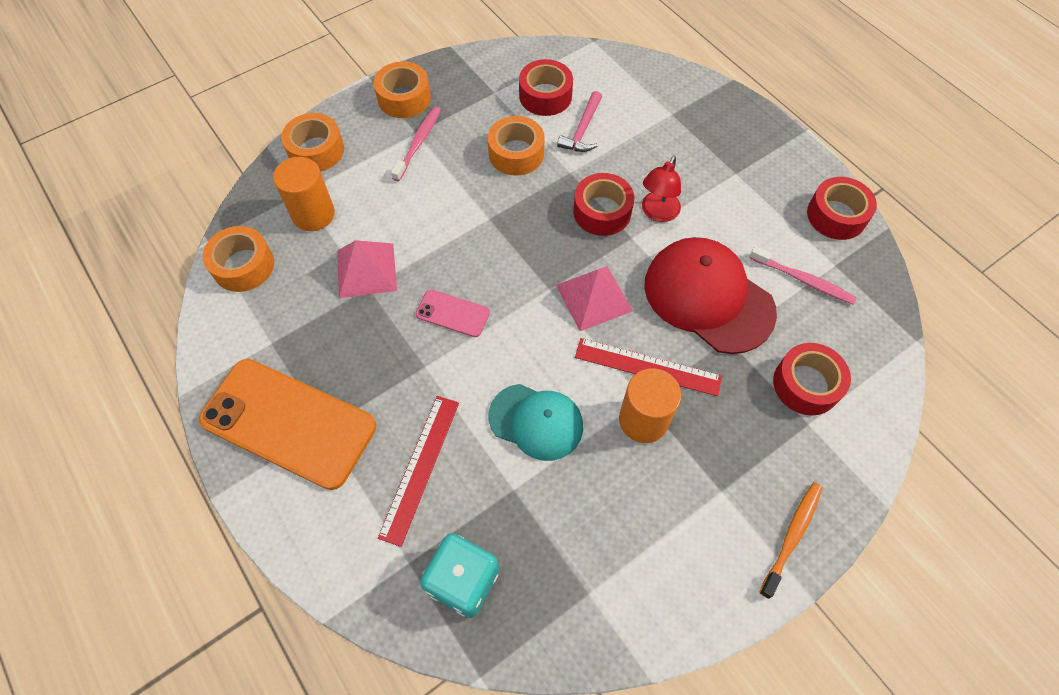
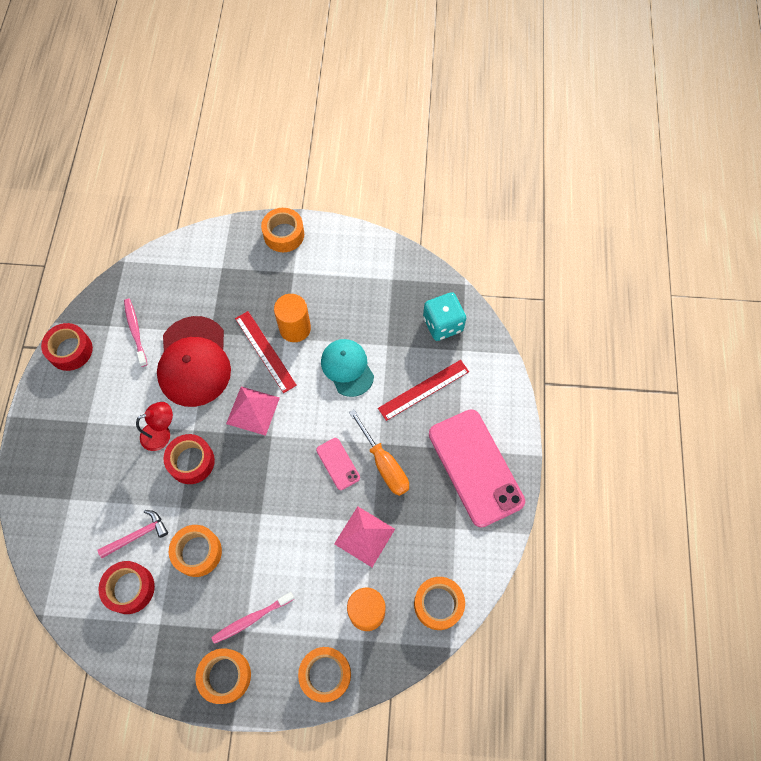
camera: 140 degrees left, 5 degrees up
orange phone [199,359,376,490] -> pink phone [429,409,525,528]
orange toothbrush [759,482,823,599] -> orange tape [261,208,304,252]
red tape [773,343,851,415] -> none
none -> orange screwdriver [349,409,409,496]

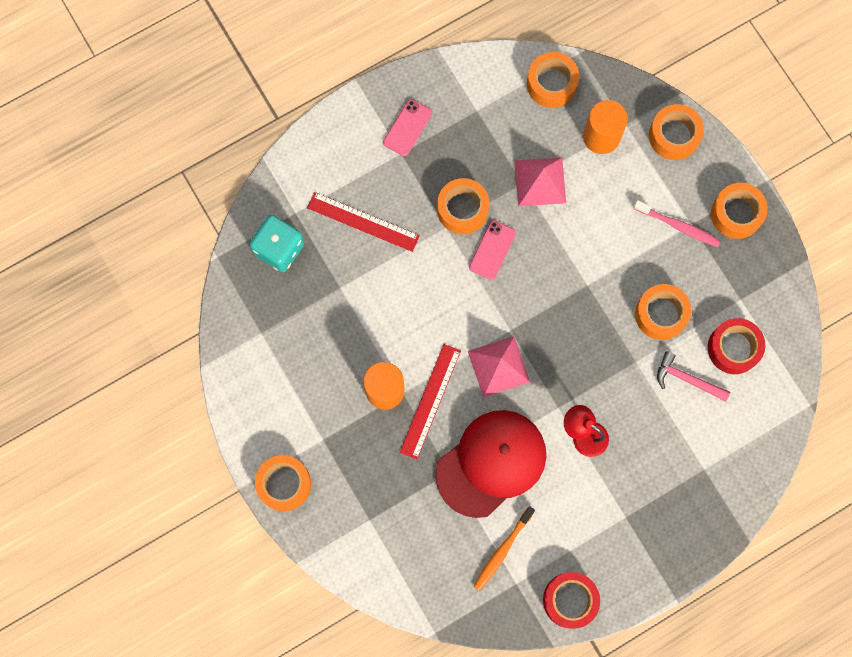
camera: 125 degrees left, 10 degrees up
pink toothbrush [124,299,148,367] -> orange toothbrush [473,506,535,591]
red tape [164,434,215,484] -> none
turquoise cap [321,339,374,397] -> none
orange screwdriver [349,409,409,496] -> orange tape [437,178,489,234]
pink phone [429,409,525,528] -> pink phone [383,99,432,156], size x0.45

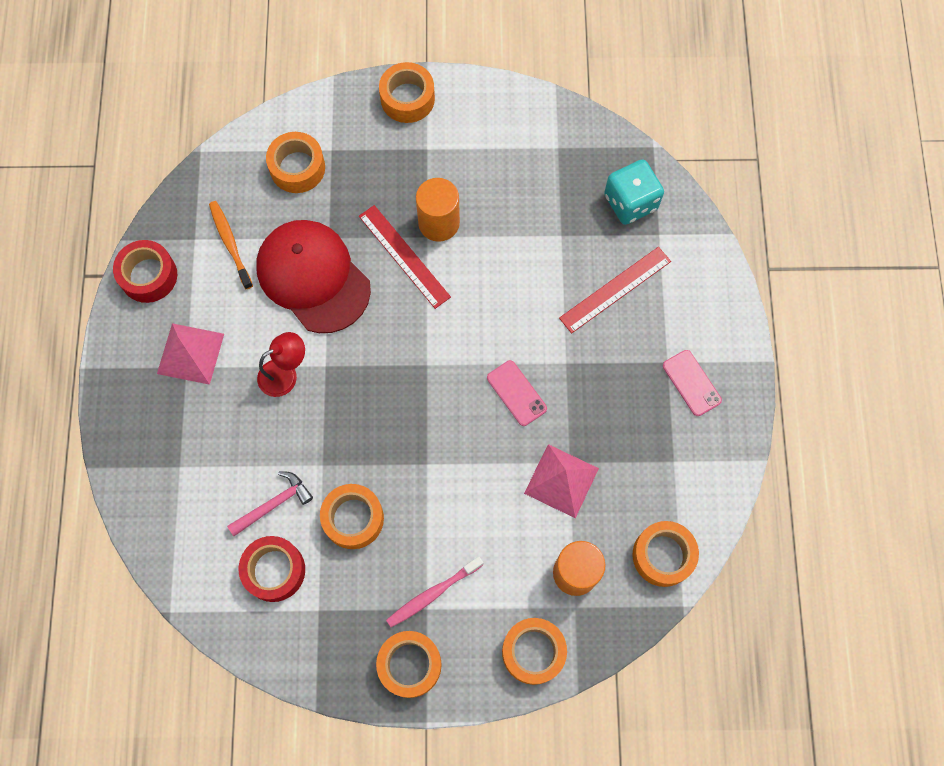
camera: 120 degrees right, 5 degrees down
red cap [436,410,546,518] -> red cap turned 150 degrees clockwise [256,220,371,333]
orange tape [437,178,489,234] -> orange tape moved to [266,132,325,193]
pink pyramid [468,336,530,397] -> pink pyramid moved to [157,323,224,385]

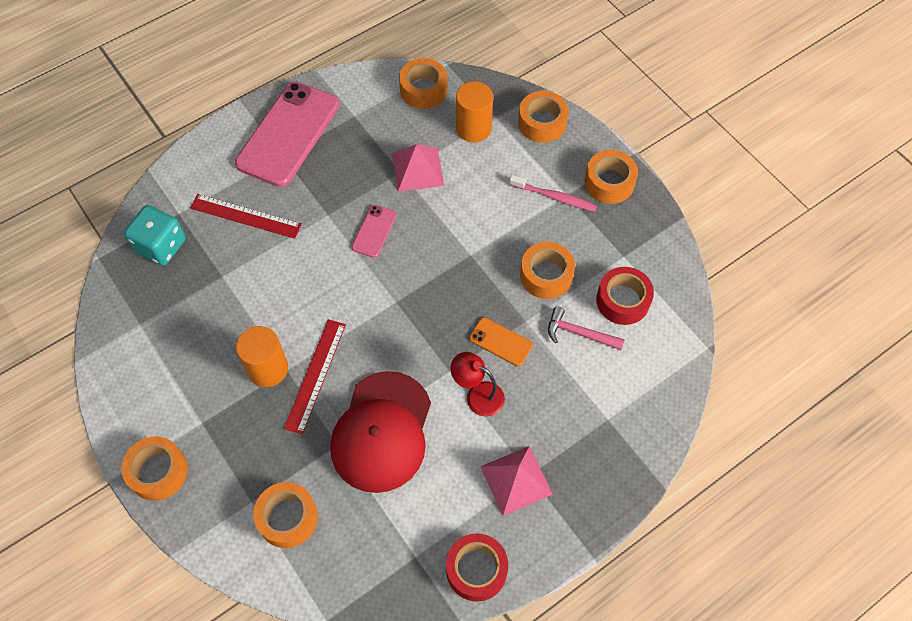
camera: 125 degrees left, 10 degrees down
orange toothbrush [209,201,253,289] -> none
pink phone [663,350,722,416] -> pink phone [235,82,339,187], size x2.22
none -> orange phone [469,317,533,366]

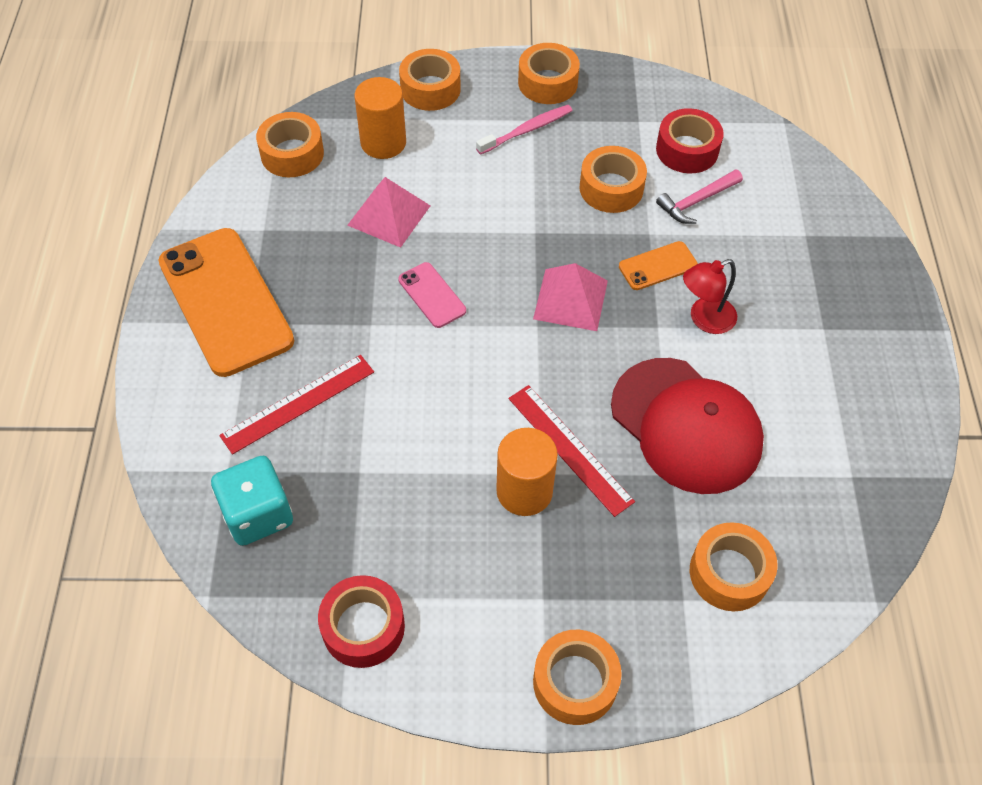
camera: 55 degrees left, 5 degrees down
pink phone [235,82,339,187] -> orange phone [159,228,294,377]
red tape [446,533,508,602] -> red tape moved to [318,575,405,668]
pink pyramid [480,446,553,516] -> pink pyramid moved to [533,263,608,331]

